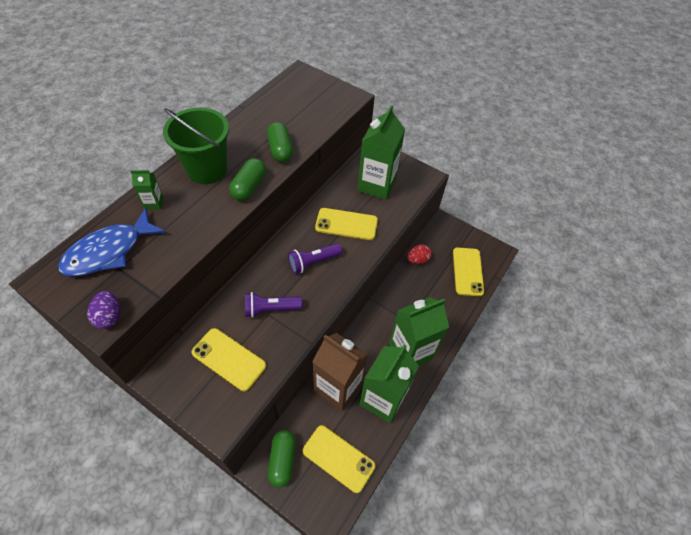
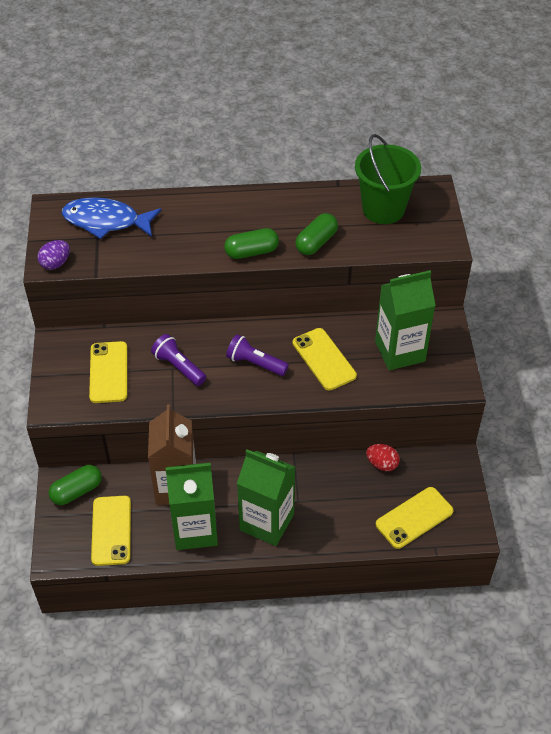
camera: 55 degrees right, 5 degrees down
green carton [130,170,163,210] -> none
green bucket [163,108,229,184] -> green bucket moved to [355,134,421,224]

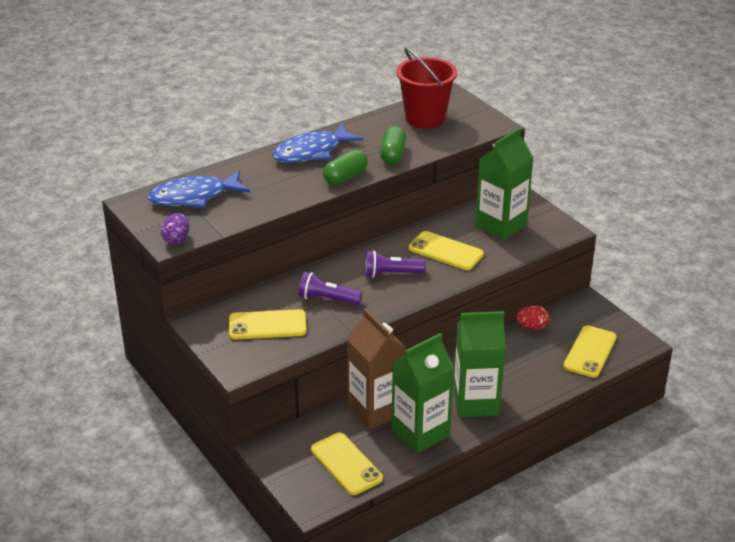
camera: 30 degrees left, 15 degrees down
green capsule [48,465,102,505] -> none
yellow phone [89,341,127,403] -> yellow phone turned 60 degrees counterclockwise [229,309,307,339]
green bucket [355,134,421,224] -> red bucket [396,47,457,129]
none -> blue fish [272,123,363,163]

